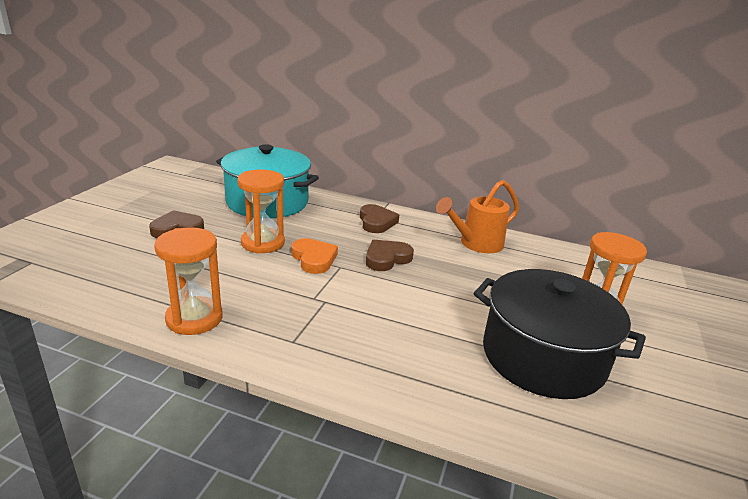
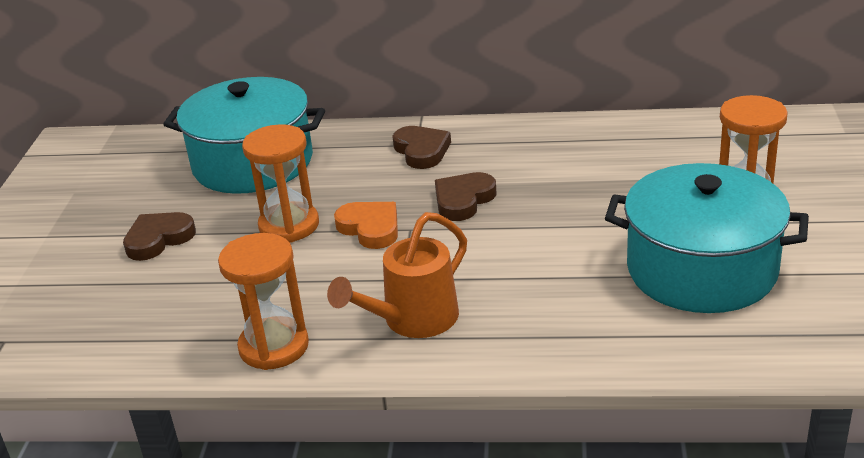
camera: 10 degrees left, 5 degrees up
orange watering can [436,180,519,253] -> orange watering can moved to [327,212,467,338]
black pot [474,269,646,399] -> turquoise pot [605,163,809,313]

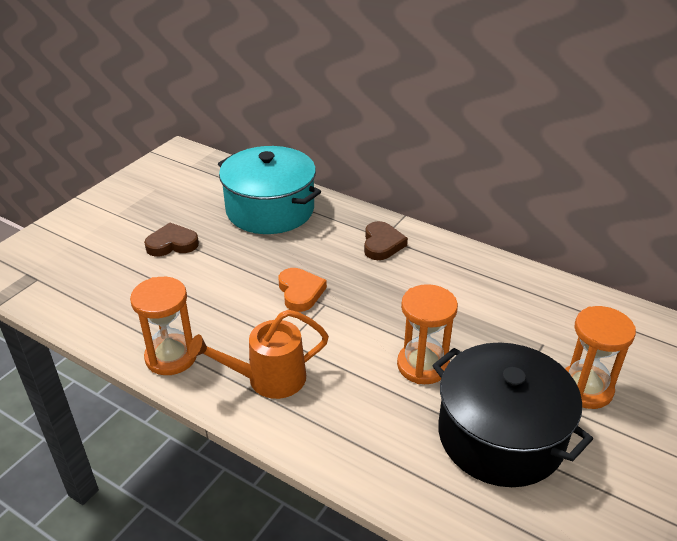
camera: 25 degrees right, 5 degrees up
orange hourglass [242,124,319,242] -> orange hourglass moved to [397,284,458,384]
brown heart [435,172,497,221] -> none
turquoise pot [605,163,809,313] -> black pot [432,343,593,487]

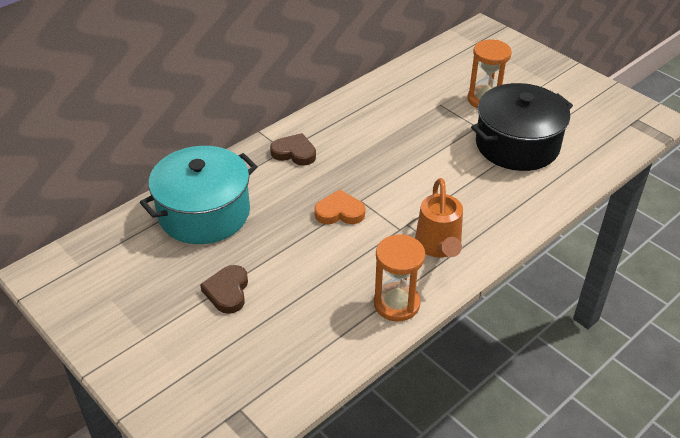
camera: 75 degrees left, 5 degrees up
orange hourglass [397,284,458,384] -> none

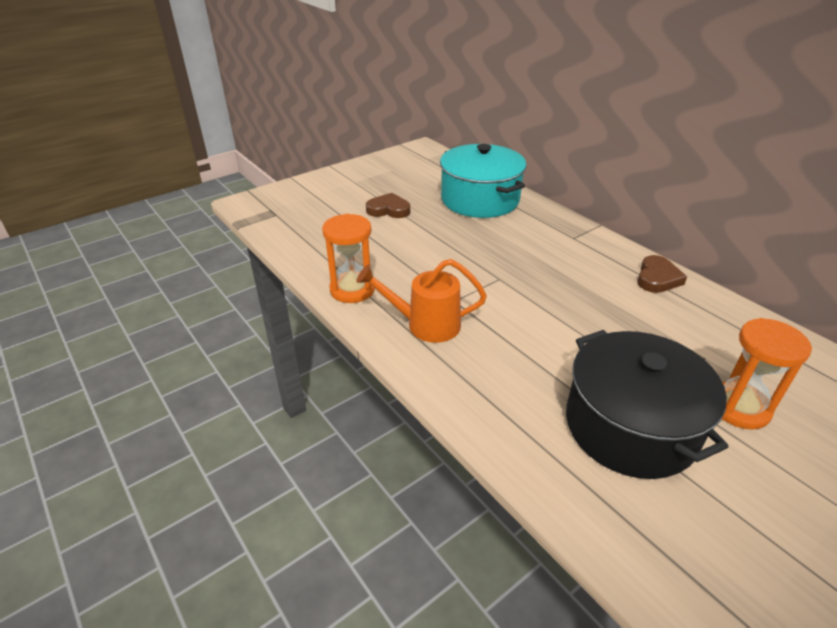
camera: 95 degrees right, 5 degrees down
brown heart [270,133,316,166] -> brown heart moved to [637,255,687,293]
orange heart [314,189,366,224] -> none

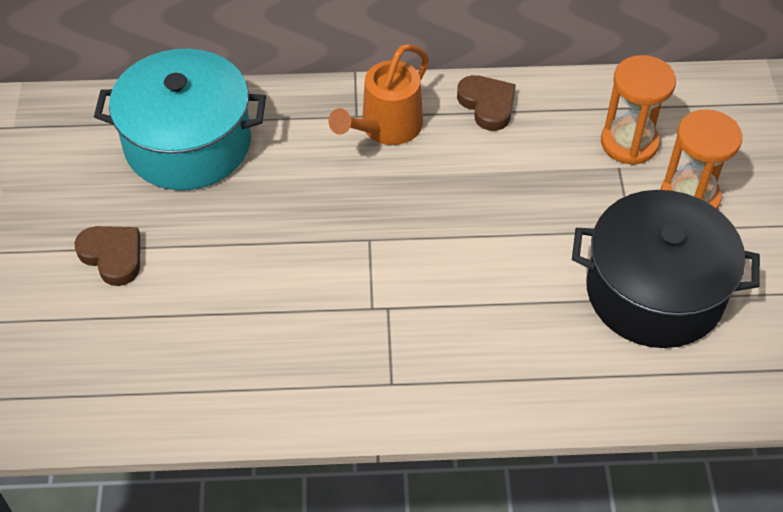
camera: 55 degrees left, 15 degrees up
orange hourglass [322,214,375,303] -> orange hourglass moved to [601,55,676,165]
orange watering can [356,259,487,343] -> orange watering can moved to [329,44,429,145]
brown heart [366,193,410,218] -> brown heart turned 90 degrees clockwise [74,226,140,286]

